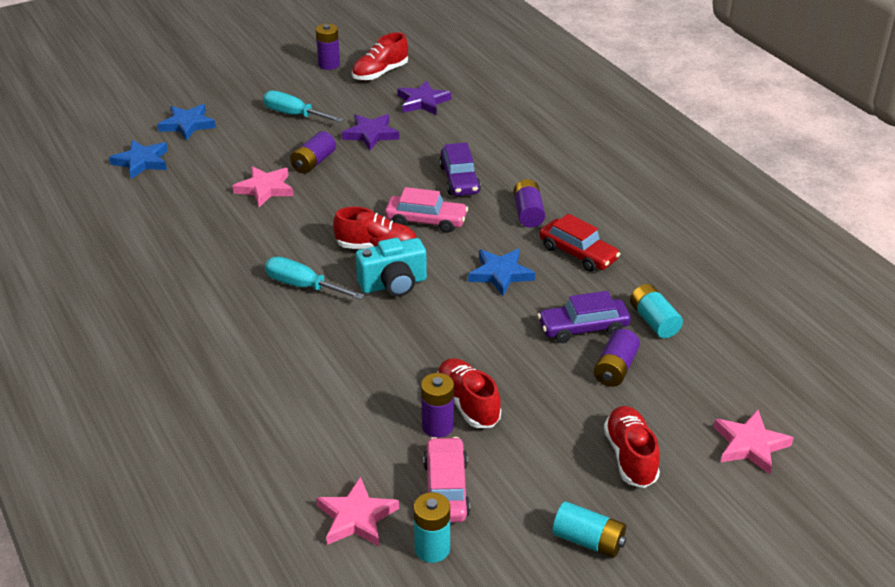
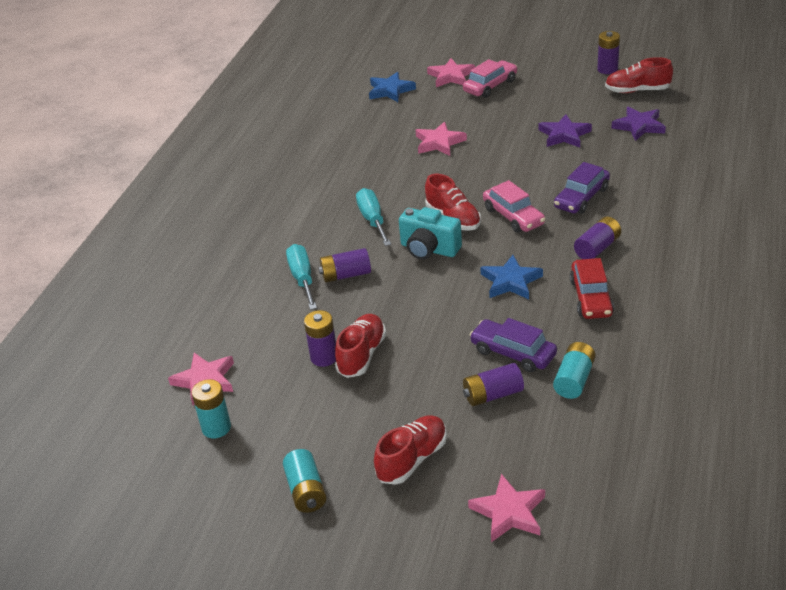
camera: 50 degrees right, 0 degrees up
blue star [157,104,216,141] -> pink star [427,58,475,87]
turquoise screwdriver [263,90,344,123] -> turquoise screwdriver moved to [286,244,317,310]
purple battery [290,131,336,174] -> purple battery moved to [318,248,371,282]
pink car [423,437,470,522] -> pink car moved to [463,59,517,98]

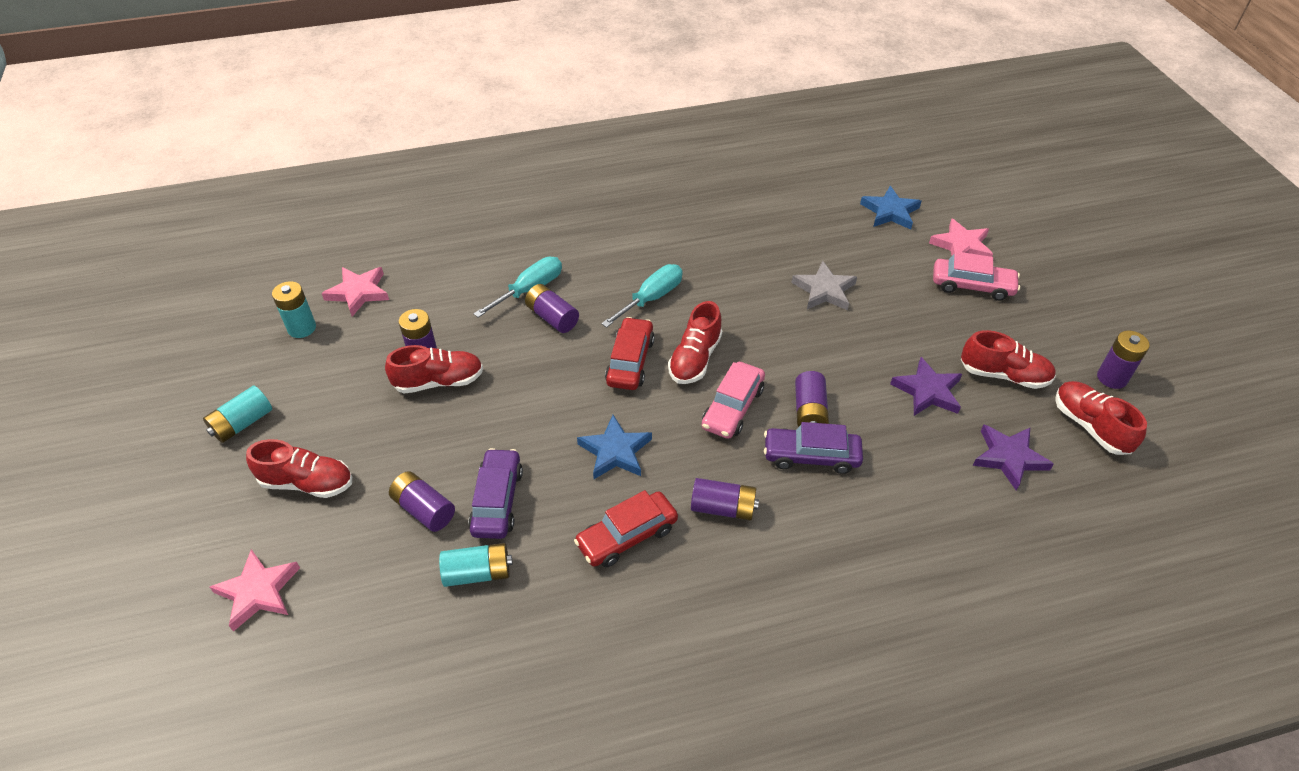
camera: 55 degrees right, 10 degrees up
turquoise camera [399,207,462,260] -> red car [605,317,655,390]
pink star [416,122,467,156] -> grey star [792,261,857,310]
none -> purple battery [795,371,829,427]
none -> red shoe [961,330,1056,389]

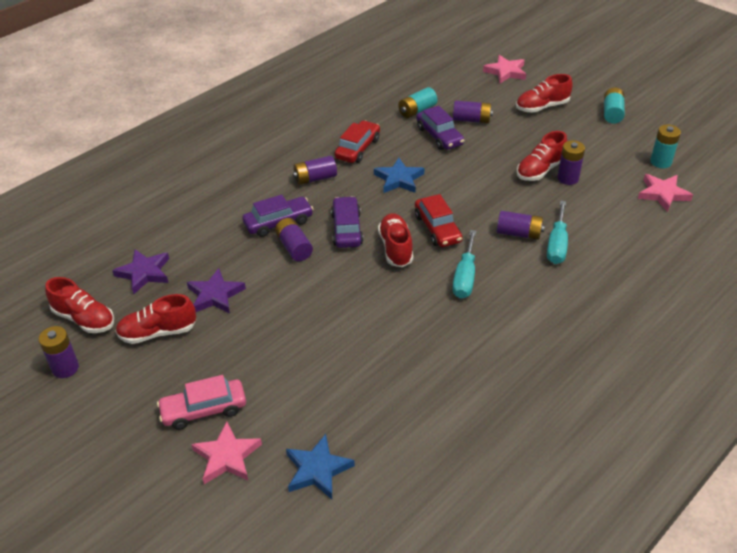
camera: 150 degrees right, 5 degrees down
pink car [702,362,765,439] -> purple car [331,196,363,248]
grey star [792,261,857,310] -> none

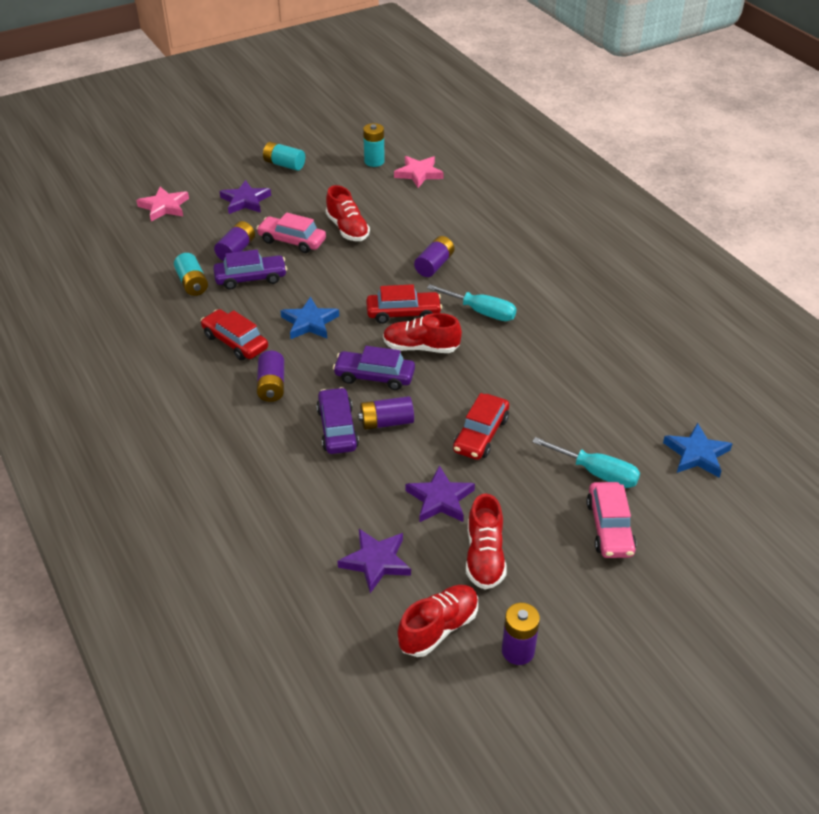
camera: 75 degrees left, 0 degrees up
pink star [191,421,262,484] -> none
red shoe [516,74,573,113] -> purple star [219,180,271,214]
turquoise screwdriver [547,200,568,264] -> turquoise screwdriver moved to [532,437,640,488]
purple battery [557,140,585,185] -> none
none -> pink car [256,212,326,253]
none -> red car [453,393,509,460]

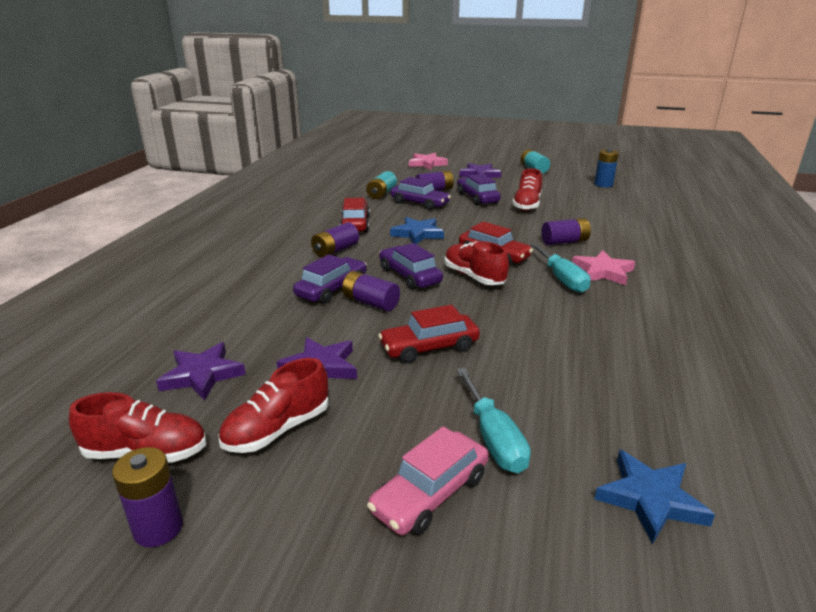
camera: 45 degrees right, 15 degrees down
pink car [256,212,326,253] -> purple car [457,174,501,206]
turquoise battery [363,123,385,167] -> blue battery [594,149,619,187]
pink star [394,156,444,188] -> pink star moved to [572,250,635,285]

